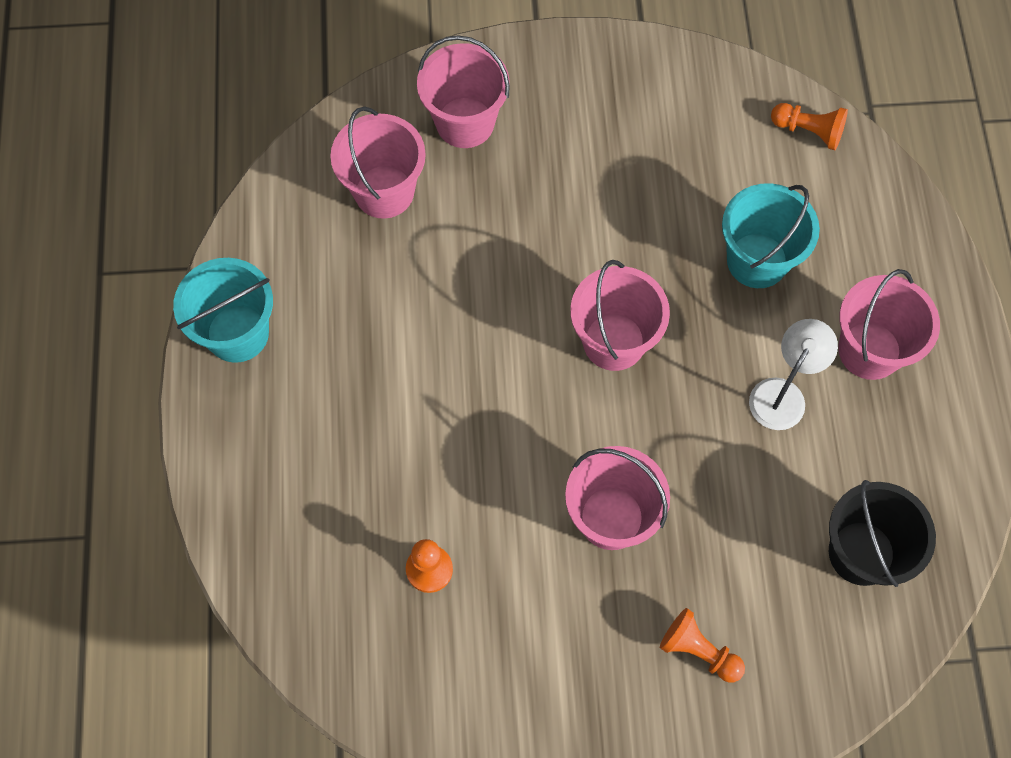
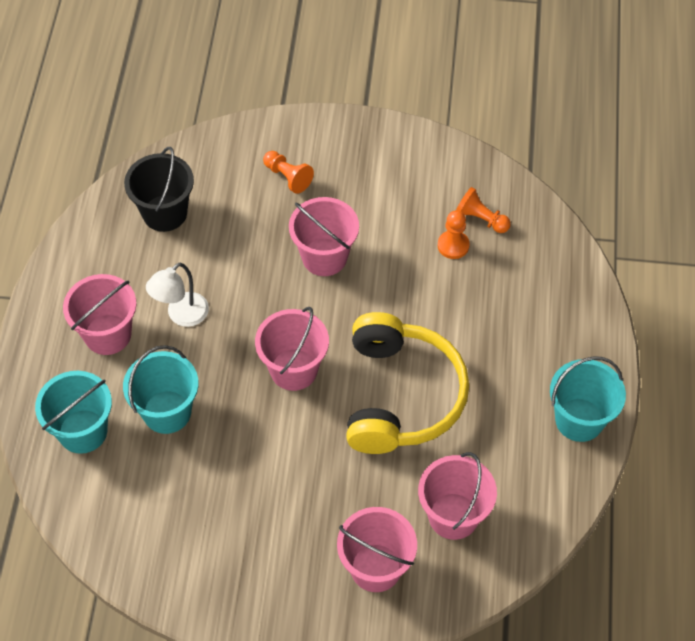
camera: 170 degrees left, 10 degrees down
orange pawn [771,103,848,150] -> orange pawn moved to [456,187,511,233]
none -> turquoise bucket [35,371,112,454]
none -> yellow headphones [346,312,469,454]

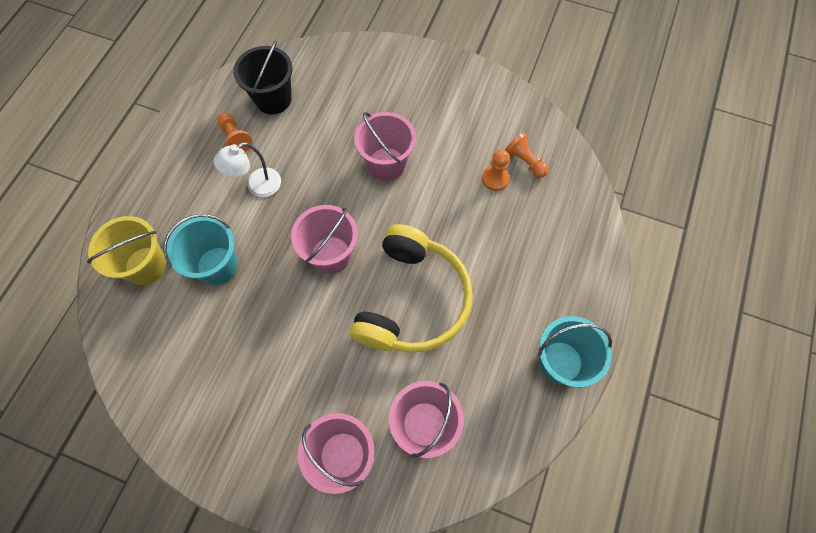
camera: 15 degrees right, 10 degrees up
turquoise bucket [35,371,112,454] -> yellow bucket [87,216,167,285]
pink bucket [63,274,136,355] -> none
orange pawn [263,151,314,194] -> orange pawn moved to [217,113,252,152]

